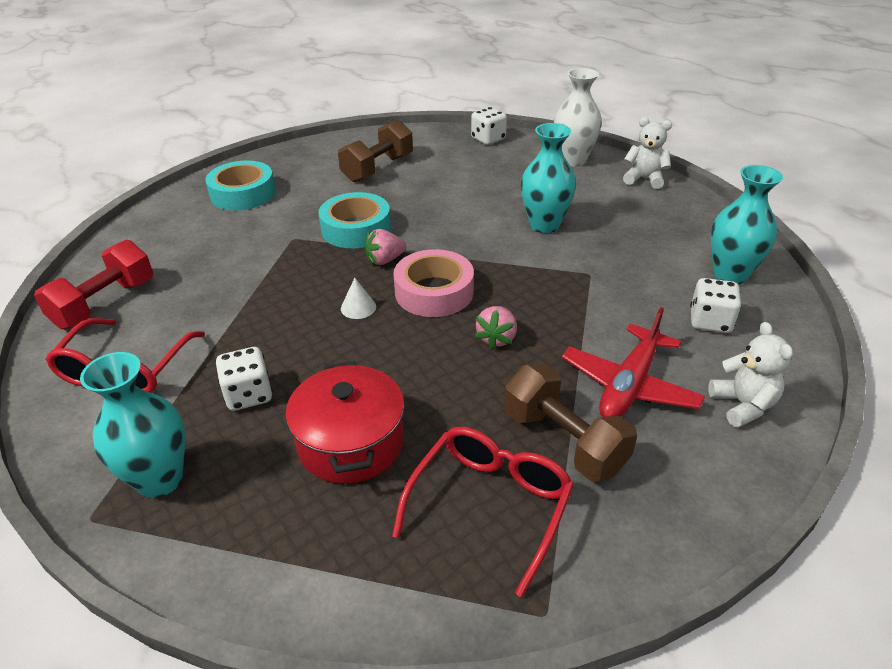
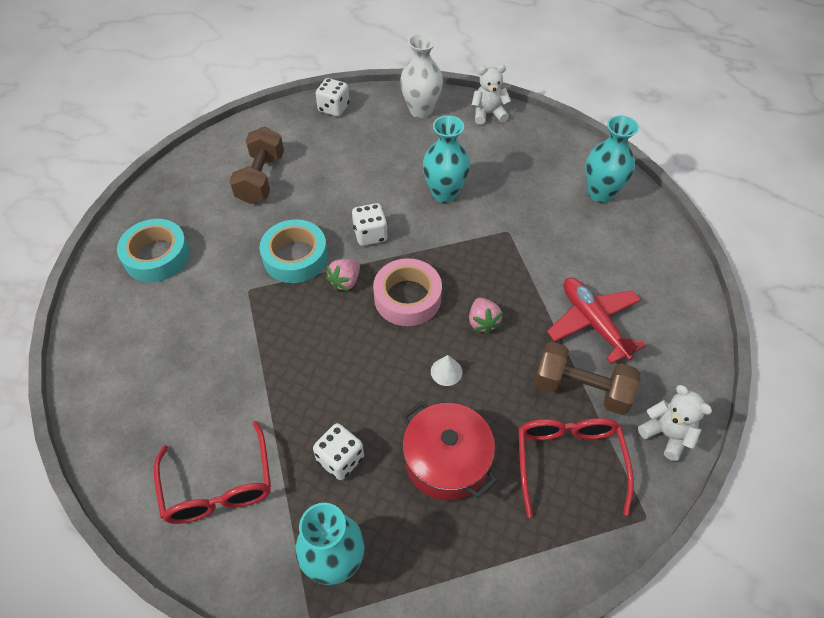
camera: 30 degrees left, 15 degrees up
red dumbbell [34,240,153,329] -> none
white cone [341,278,376,319] -> white cone moved to [431,355,462,386]
red plane [562,307,705,418] -> red plane turned 150 degrees clockwise [547,278,646,364]
white dice [690,278,742,333] -> white dice moved to [352,203,388,246]
white teddy bear [708,322,793,428] -> white teddy bear moved to [638,385,712,461]

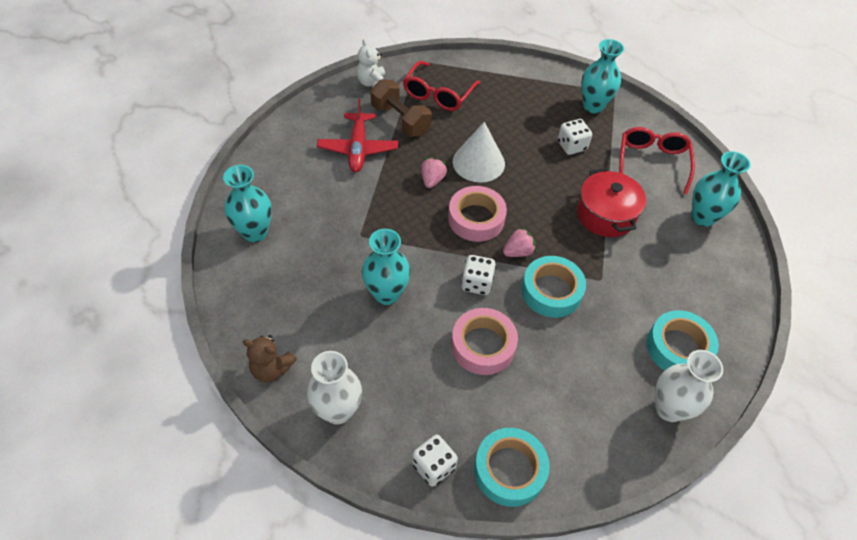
camera: 155 degrees left, 0 degrees up
brown dumbbell [230,127,284,204] -> none
red pot [402,401,498,501] -> red pot moved to [577,168,646,237]
white cone [431,355,462,386] -> white cone [453,122,505,183], size x2.24
white teddy bear [472,65,511,125] -> brown teddy bear [243,335,297,382]
none -> pink tape [451,308,518,375]
none -> turquoise tape [474,428,550,507]
none -> white vase [655,350,723,422]
none -> turquoise vase [691,151,751,227]

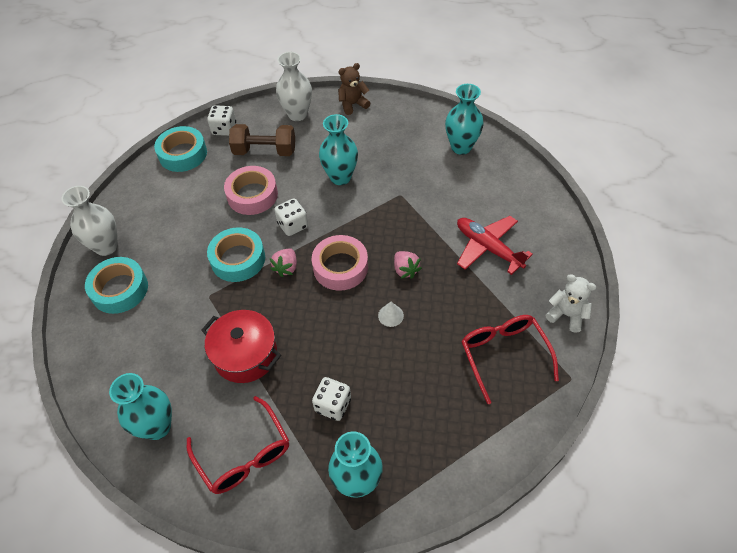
camera: 140 degrees right, 0 degrees up
brown dumbbell [370,79,432,137] -> brown dumbbell moved to [229,124,295,156]
white cone [453,122,505,183] -> white cone [378,302,404,327], size x0.45

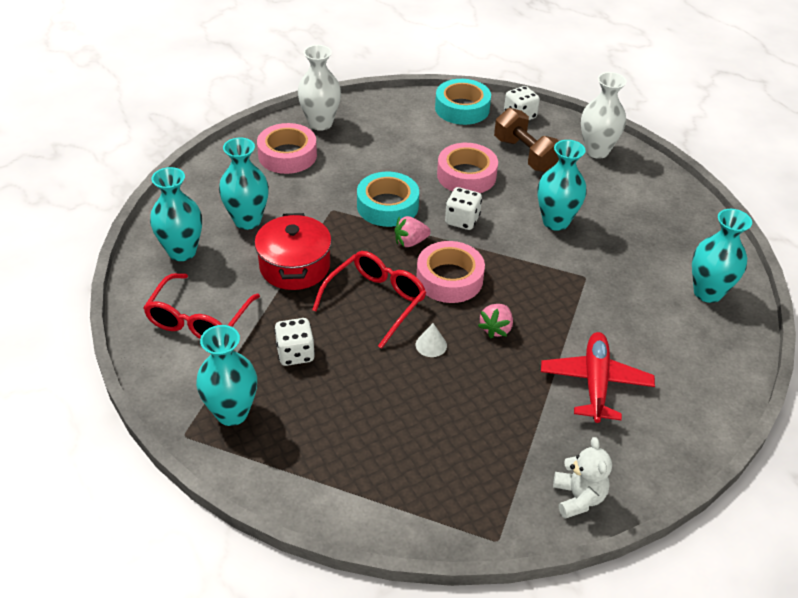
camera: 50 degrees right, 10 degrees down
turquoise tape [85,257,148,314] -> pink tape [257,123,317,174]
brown teddy bear [338,63,370,115] -> none
red glasses [461,315,559,404] -> red glasses moved to [312,251,426,349]
none -> turquoise vase [219,138,269,230]

